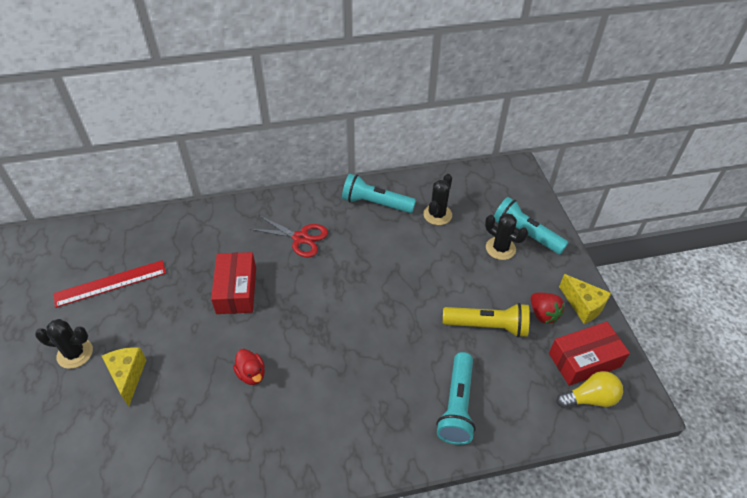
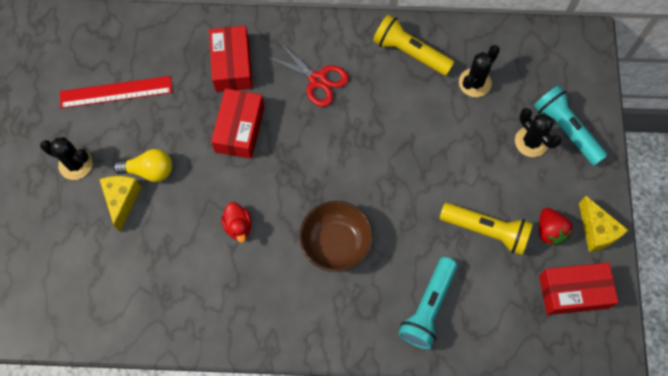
camera: 15 degrees right, 20 degrees up
turquoise flashlight [342,174,416,213] -> yellow flashlight [373,14,455,76]
yellow light bulb [557,371,623,408] -> yellow light bulb moved to [113,149,172,182]
none -> red box [209,26,253,92]
none -> brown bowl [299,201,373,272]

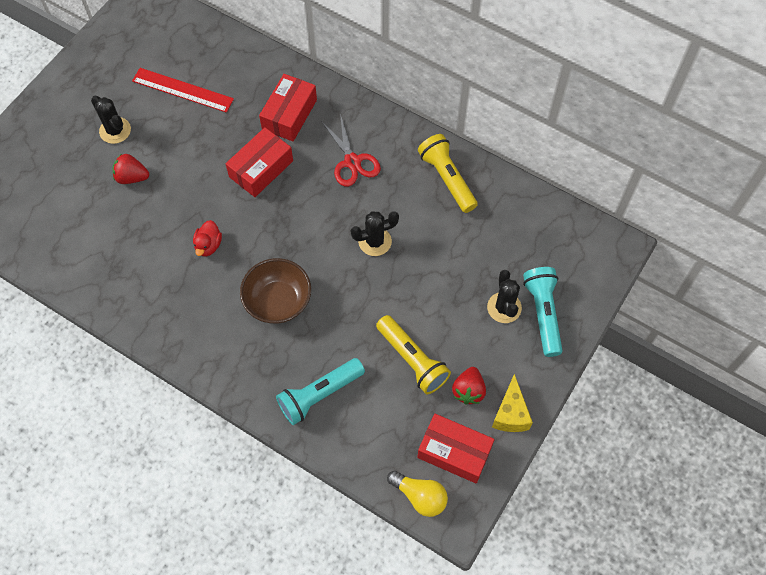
camera: 30 degrees right, 5 degrees down
yellow cheese [99,176,141,232] -> red strawberry [113,154,149,184]
yellow light bulb [113,149,172,182] -> yellow light bulb moved to [387,470,448,517]
black cactus [459,45,500,97] -> black cactus moved to [351,211,399,256]

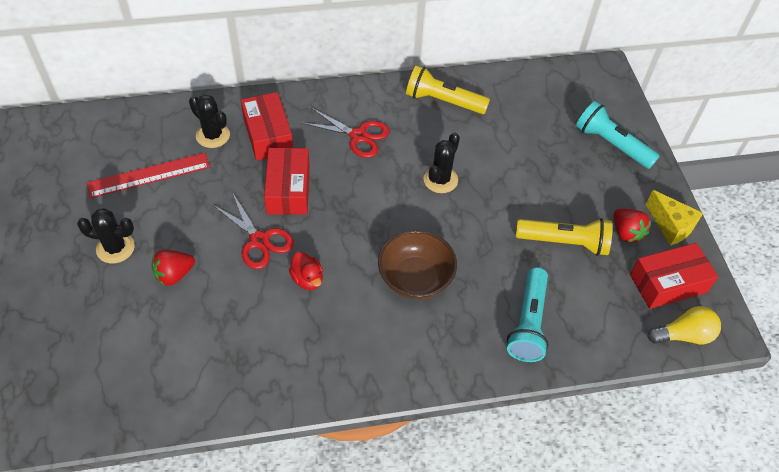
camera: 45 degrees left, 10 degrees down
black cactus [487,270,522,323] -> black cactus moved to [189,94,230,148]
none -> red scissors [213,192,294,269]

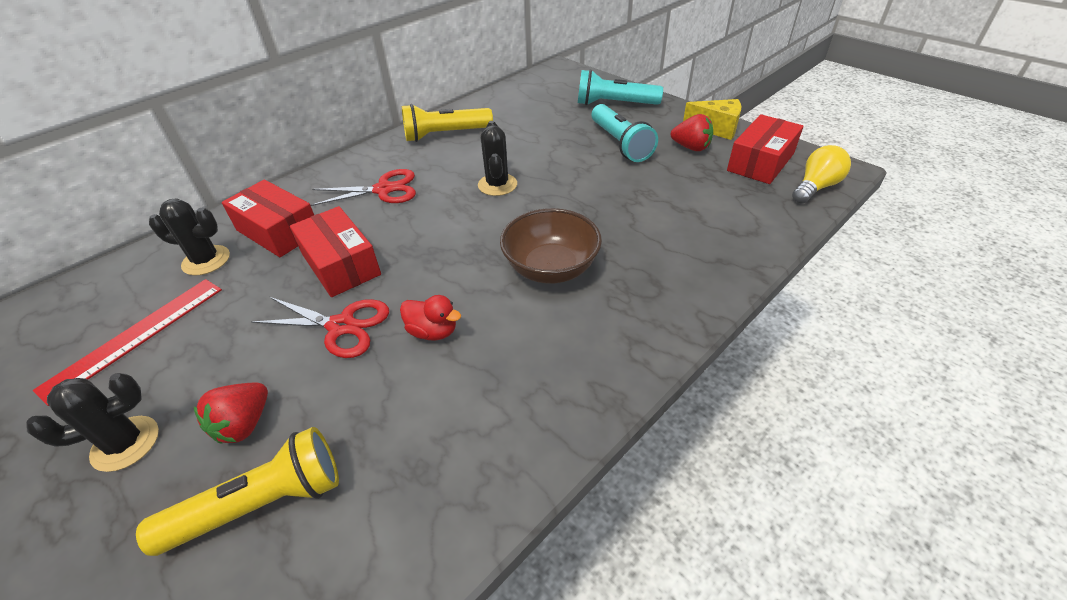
camera: 30 degrees left, 10 degrees down
turquoise flashlight [507,267,549,362] -> turquoise flashlight moved to [592,104,658,162]
yellow flashlight [516,218,613,256] -> yellow flashlight moved to [136,427,339,556]

